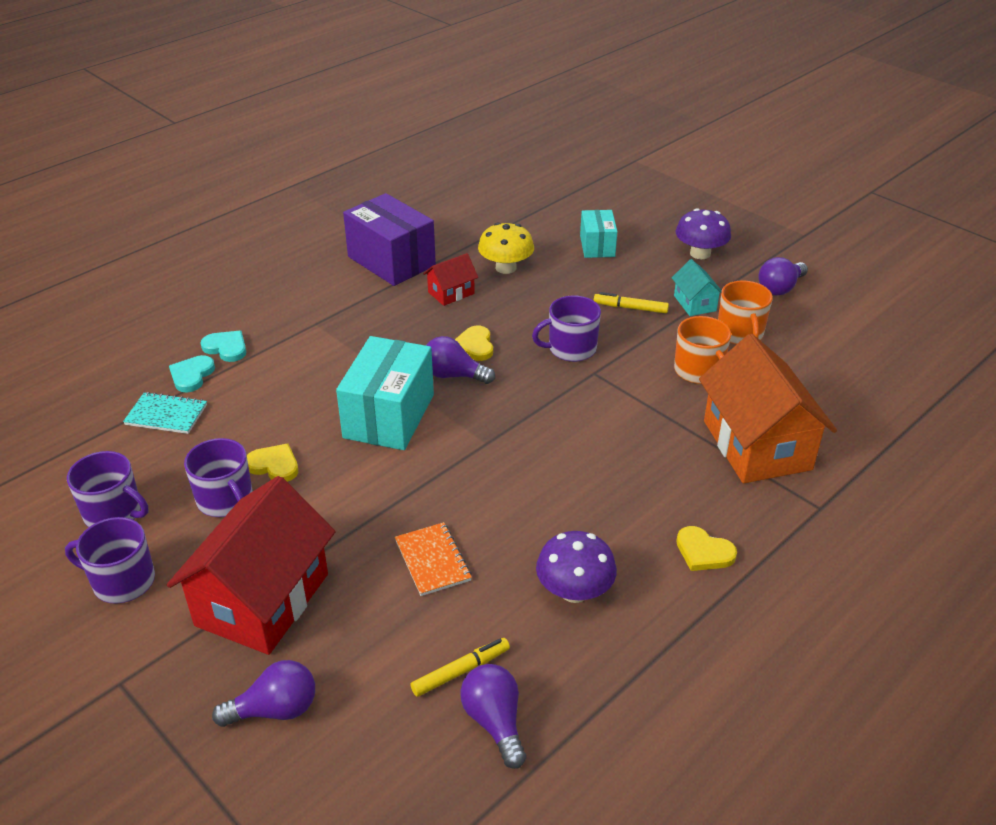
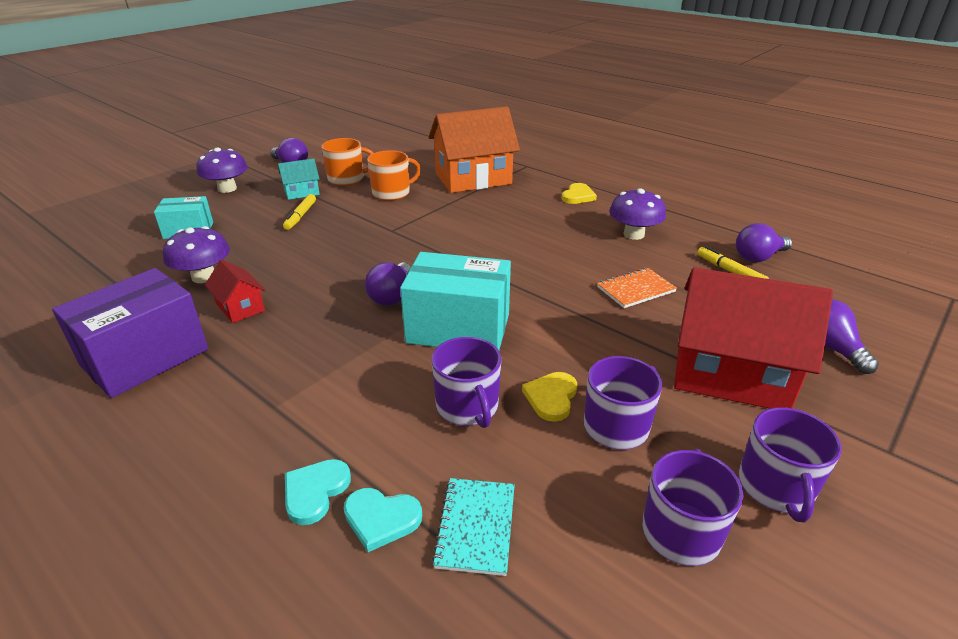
camera: 95 degrees left, 5 degrees down
yellow heart [455,325,493,361] -> none
yellow mushroom [478,222,534,274] -> purple mushroom [163,226,230,283]
purple mug [532,295,601,362] -> purple mug moved to [431,337,501,428]

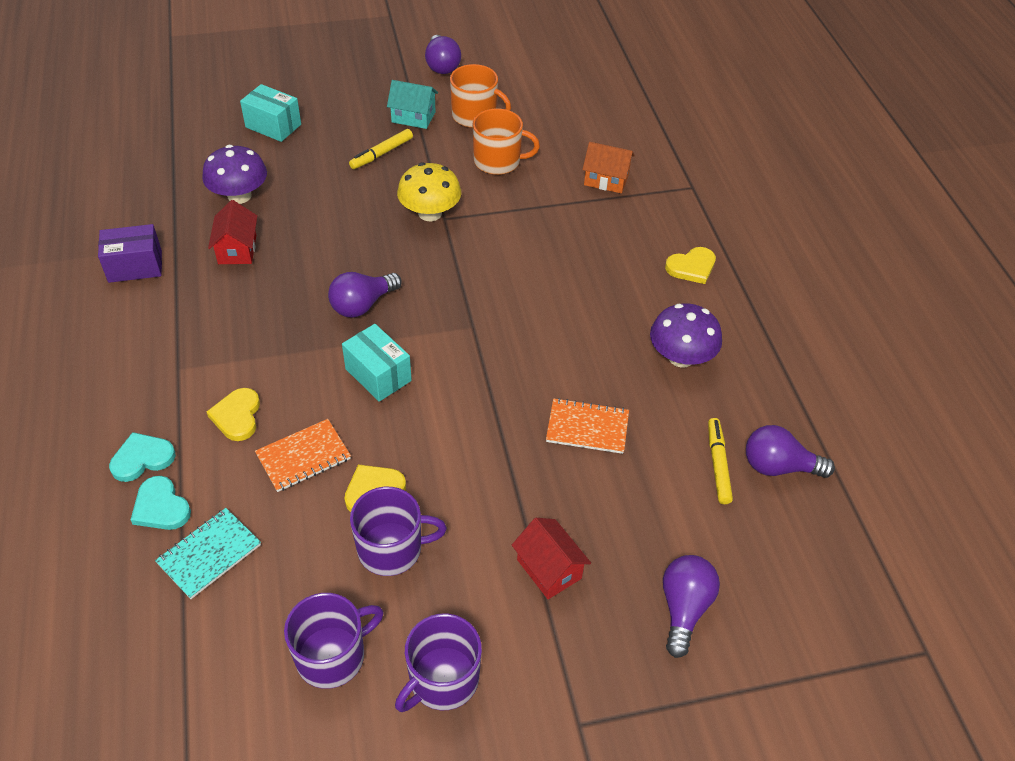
camera: 35 degrees right, 15 degrees up
purple box [52,268,208,398] -> purple box [98,224,162,283], size x0.58
purple mushroom [197,147,248,193] -> none
turquoise box [400,252,511,350] -> turquoise box [342,324,412,402], size x0.58
orange house [429,106,520,193] -> orange house [582,142,635,194], size x0.46
purple mug [431,337,501,428] -> orange notebook [255,419,351,492]
red house [674,267,833,409] -> red house [512,518,591,599], size x0.46
none -> yellow heart [206,388,260,441]
none -> yellow mushroom [397,162,461,221]

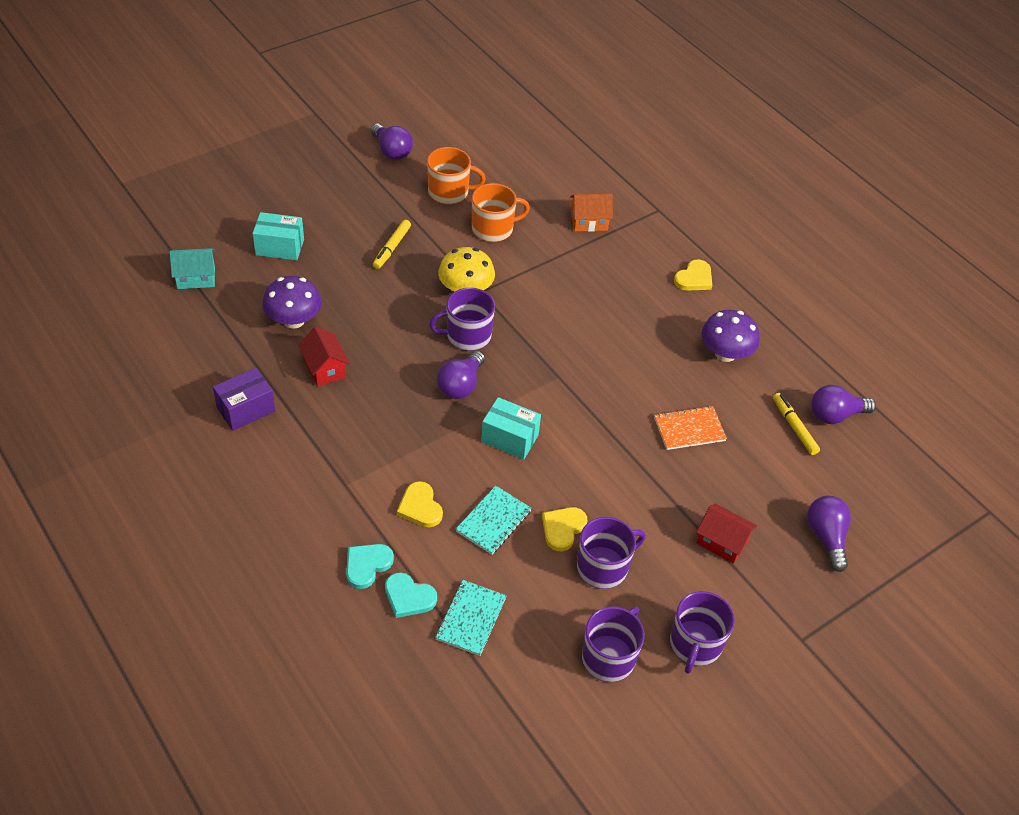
camera: 25 degrees left, 0 degrees up
orange notebook [255,419,351,492] -> turquoise notebook [456,486,532,555]
turquoise house [387,80,438,129] -> turquoise house moved to [169,248,215,289]
none -> purple mug [429,288,495,351]

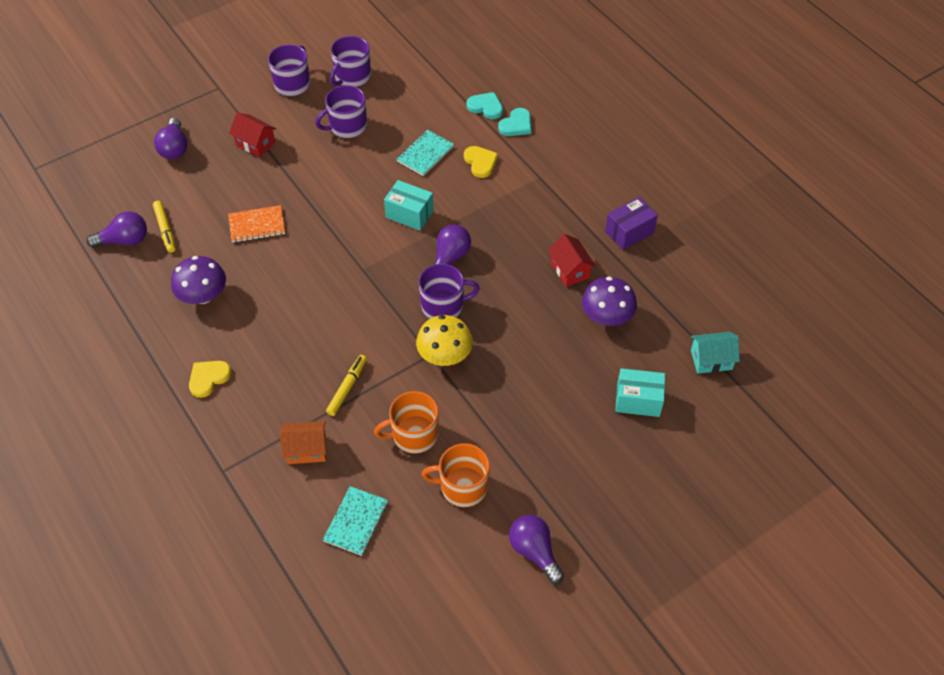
camera: 175 degrees left, 5 degrees up
yellow marker [373,220,411,269] -> yellow marker moved to [326,355,367,416]
turquoise notebook [435,580,507,656] -> turquoise notebook moved to [323,486,388,556]
yellow heart [542,507,587,551] -> none

